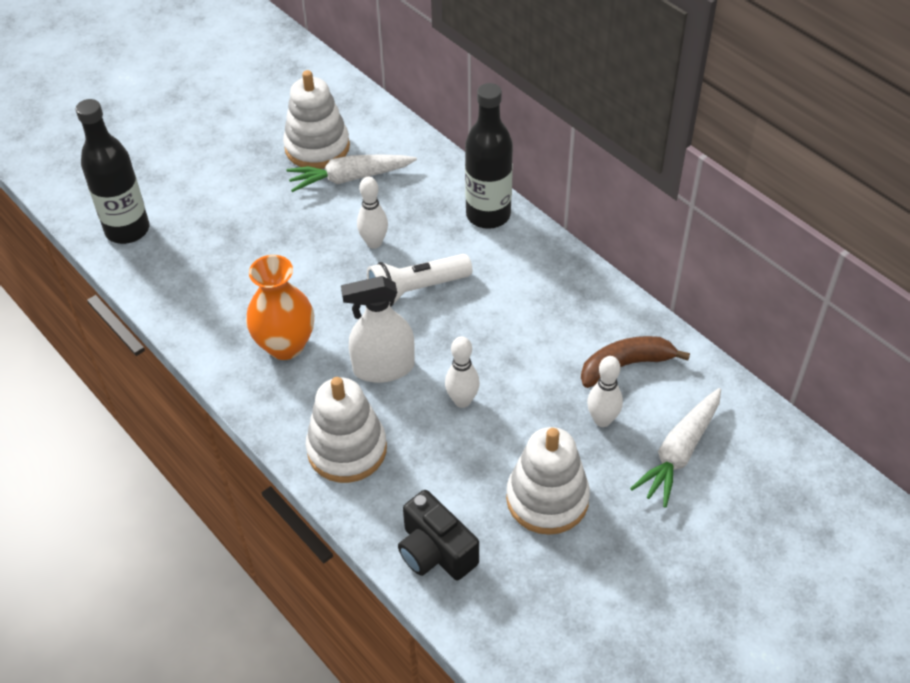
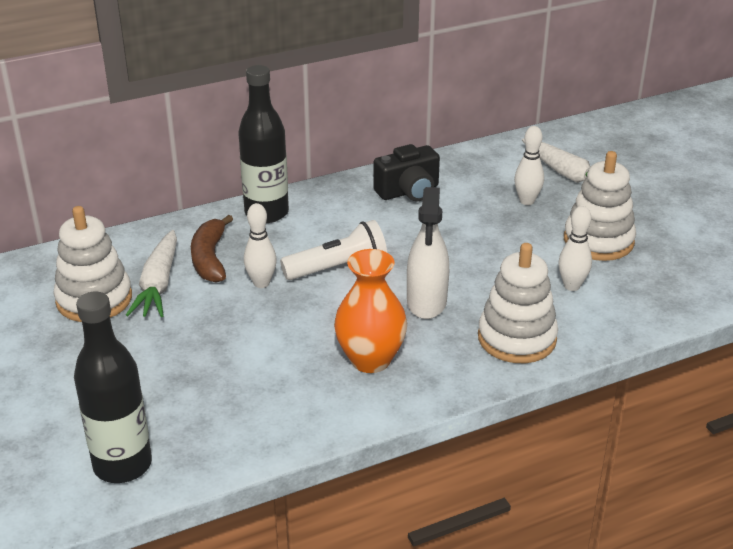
camera: 75 degrees left, 15 degrees down
white flashlight [367,254,472,307] -> white flashlight turned 105 degrees counterclockwise [280,220,387,280]
black camera [398,490,479,580] -> black camera moved to [373,144,440,201]
white bowling pin [445,336,480,408] -> white bowling pin moved to [558,206,592,291]
brown banana [581,336,690,388] -> brown banana moved to [191,215,233,283]

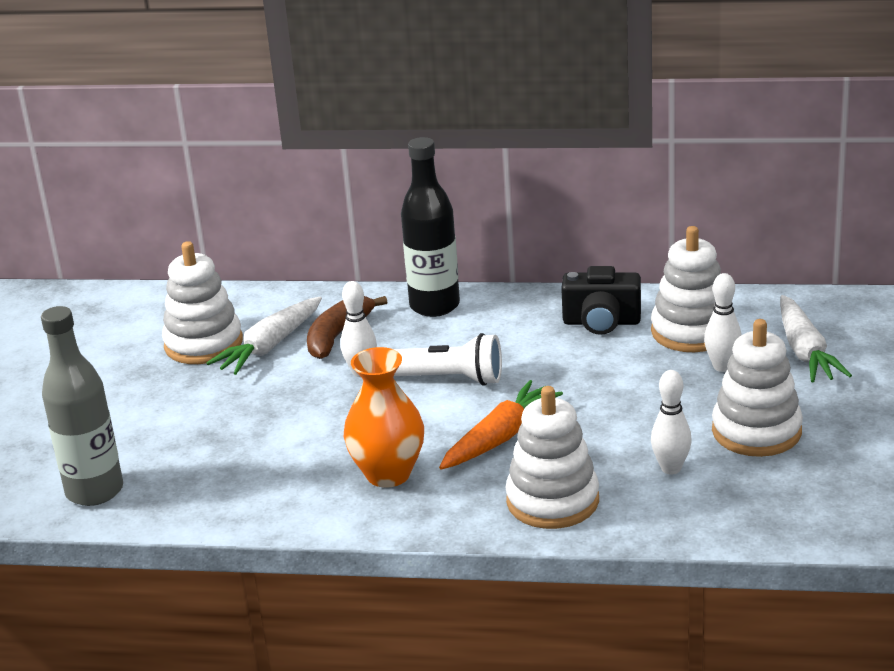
camera: 35 degrees right, 5 degrees down
black bottle [74,292,152,483] -> grey bottle [41,306,123,506]
white spray bottle [407,187,449,319] -> orange carrot [439,380,563,470]
none -> white stacking toy [651,226,721,352]

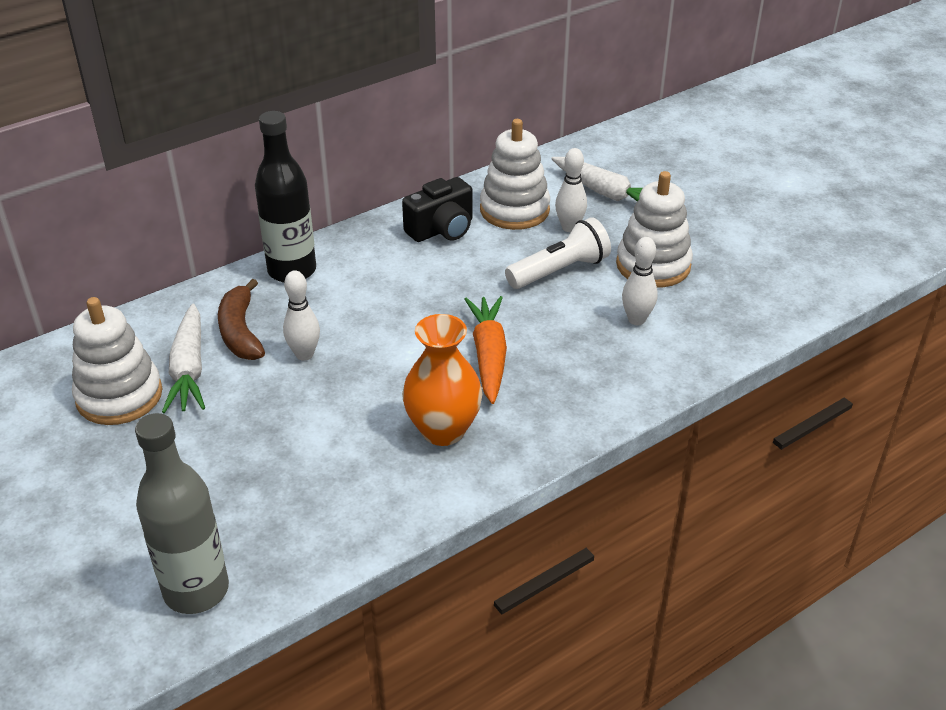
camera: 45 degrees left, 10 degrees up
white flashlight [393,333,502,386] -> white flashlight moved to [505,217,611,289]
white stacking toy [506,386,599,529] -> none

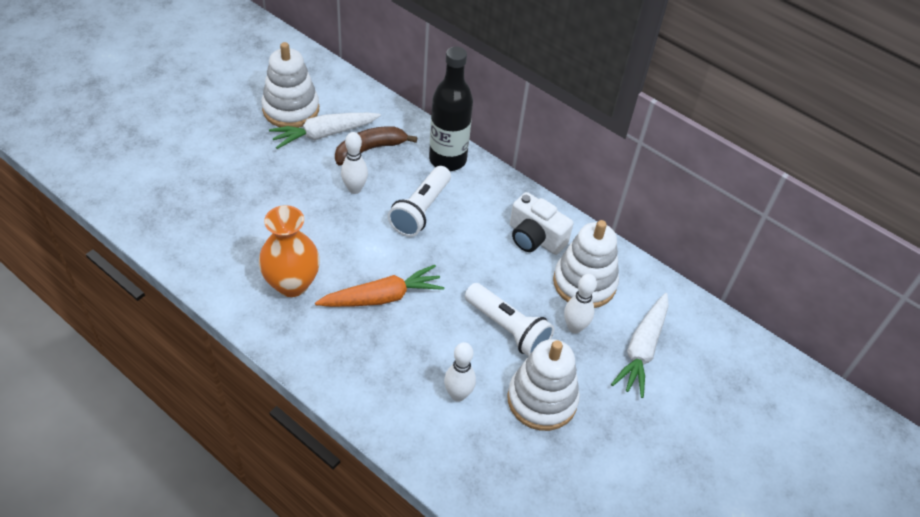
camera: 70 degrees right, 10 degrees up
grey bottle [135,413,229,614] -> none
black camera [402,177,473,242] -> white camera [510,192,573,255]
none -> white flashlight [388,166,451,237]

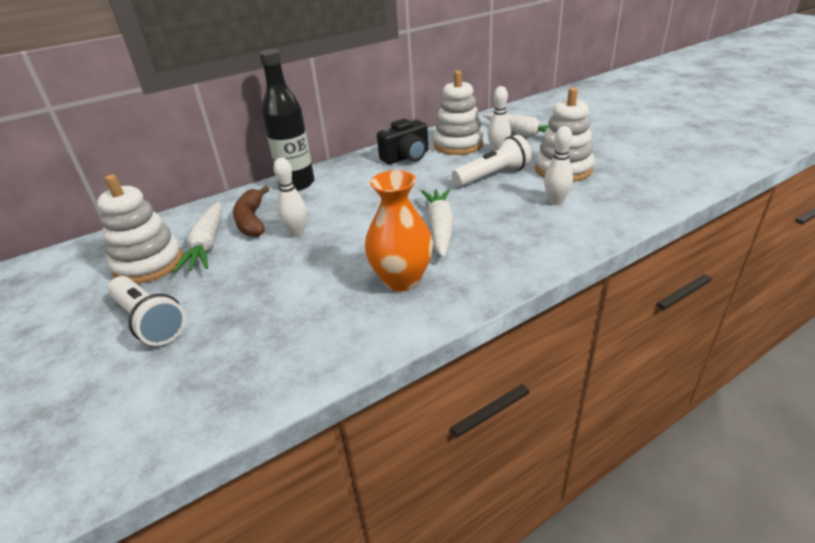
camera: 65 degrees left, 15 degrees down
orange carrot [315,265,444,307] -> white carrot [421,188,454,258]
white flashlight [388,166,451,237] -> white flashlight moved to [108,276,186,346]
white camera [510,192,573,255] -> black camera [377,119,428,164]

